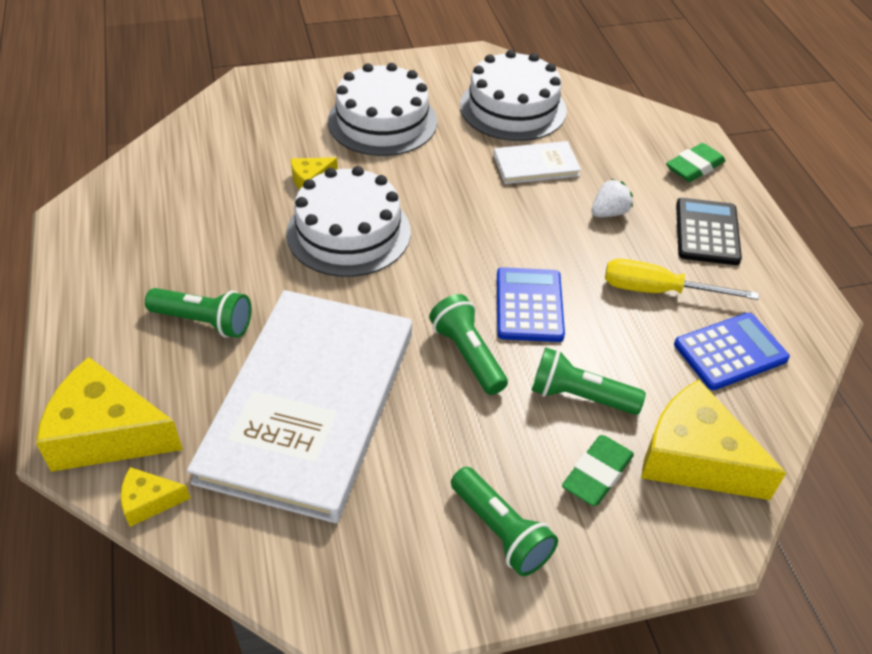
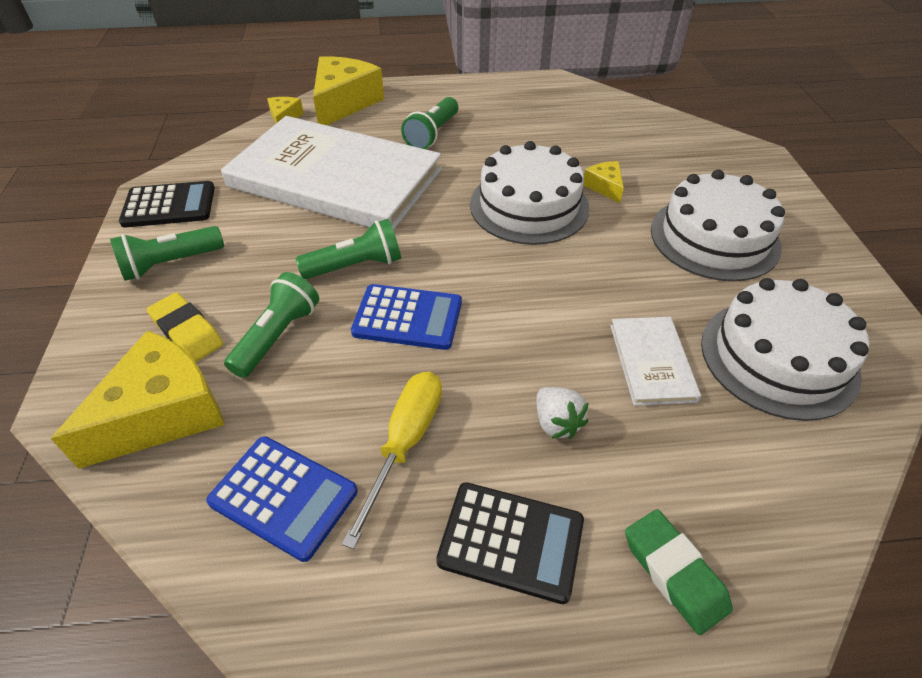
camera: 100 degrees right, 0 degrees up
green eraser [562,435,634,506] -> yellow eraser [147,293,223,362]
blue calculator [674,313,790,390] -> blue calculator turned 45 degrees counterclockwise [206,436,358,562]
none -> black calculator [119,181,215,228]

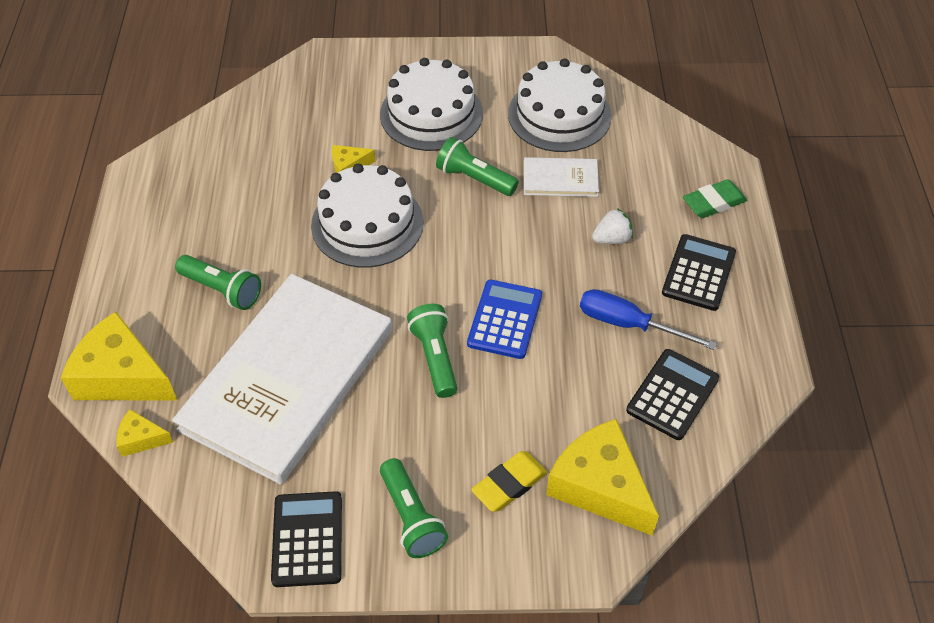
camera: 85 degrees left, 5 degrees up
blue calculator [206,436,358,562] -> black calculator [626,349,719,440]
green flashlight [224,272,319,378] -> green flashlight moved to [436,137,519,196]
yellow screwdriver [342,372,442,549] -> blue screwdriver [580,289,717,350]

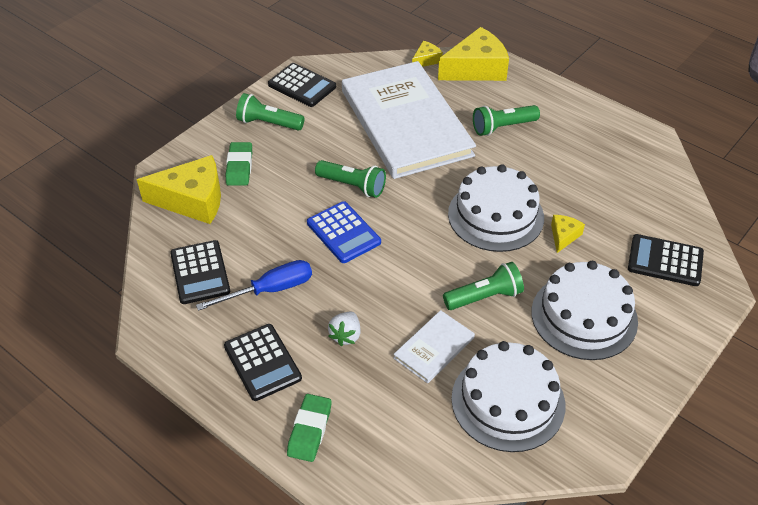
camera: 130 degrees right, 5 degrees down
yellow eraser [471,451,548,512] -> green eraser [226,142,252,186]
none -> black calculator [628,234,704,286]

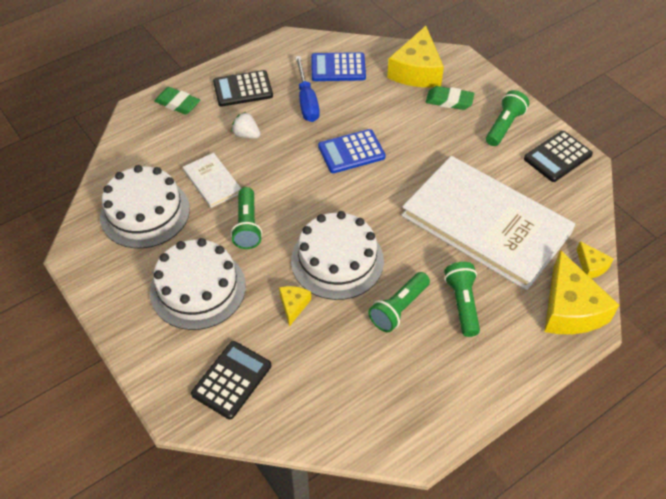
camera: 105 degrees right, 5 degrees up
black calculator [170,240,230,304] -> blue calculator [311,52,366,81]
green flashlight [315,160,386,198] -> green flashlight moved to [368,272,430,332]
white book [342,61,476,179] -> white book turned 45 degrees clockwise [401,156,575,290]
yellow cheese [551,215,585,253] -> yellow cheese turned 120 degrees counterclockwise [279,286,311,327]

